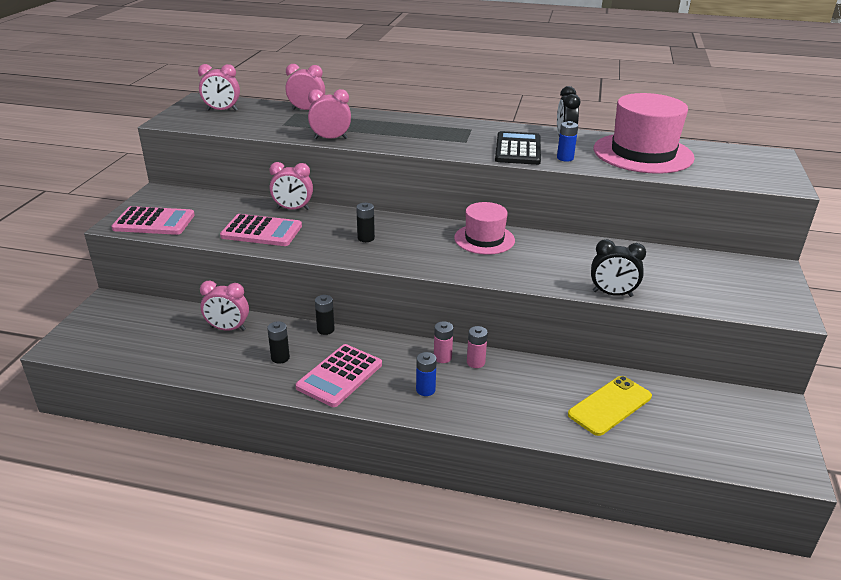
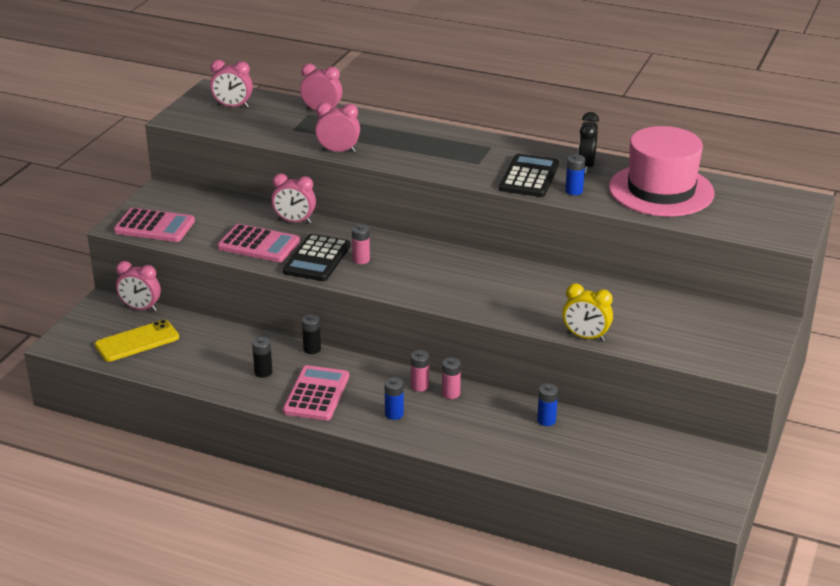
camera: 10 degrees right, 0 degrees up
pink clock [200,281,249,331] -> pink clock moved to [116,261,161,311]
pink calculator [296,344,382,407] -> pink calculator turned 150 degrees clockwise [283,365,349,421]
black battery [356,203,375,242] -> pink battery [352,224,370,264]
pink hat [454,202,515,255] -> none
yellow phone [568,376,652,436] -> yellow phone moved to [95,320,179,362]
black clock [591,239,646,297] -> yellow clock [562,284,613,341]
none -> black calculator [283,234,351,281]
none -> blue battery [537,384,558,426]

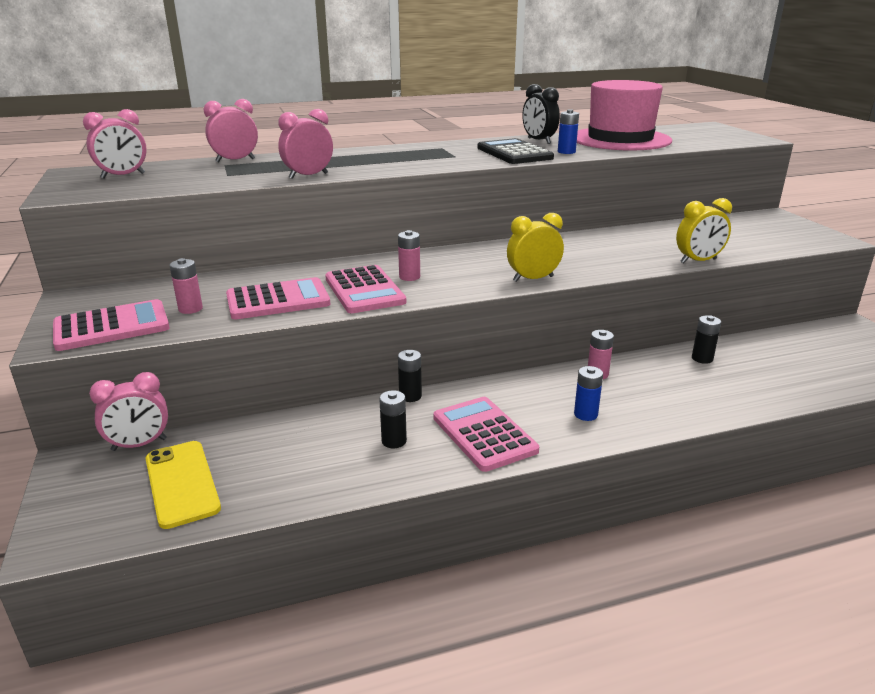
camera: 40 degrees left, 5 degrees down
yellow phone [95,320,179,362] -> yellow phone turned 45 degrees counterclockwise [145,441,221,529]
pink clock [272,174,316,224] -> none
black calculator [283,234,351,281] -> pink calculator [325,265,406,313]
pink battery [411,350,429,392] -> pink battery moved to [170,258,203,314]
blue battery [537,384,558,426] -> black battery [692,315,721,364]
none -> yellow clock [507,213,564,282]

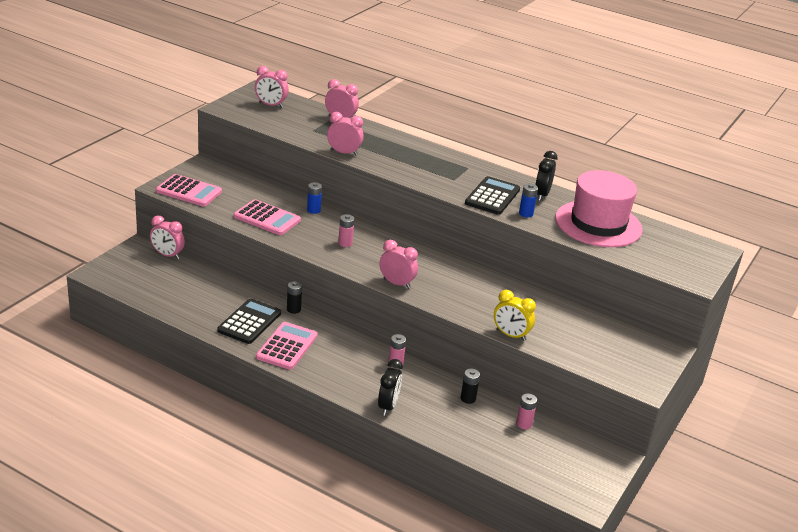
camera: 45 degrees right, 5 degrees up
yellow phone [145,441,221,529] -> none
pink battery [170,258,203,314] -> pink battery moved to [516,393,537,429]
pink calculator [325,265,406,313] -> none
black battery [379,390,407,448] -> black calculator [217,298,281,344]
yellow clock [507,213,564,282] -> pink clock [380,240,418,289]
blue battery [574,366,603,421] -> blue battery moved to [307,182,322,214]
none -> black clock [378,359,403,416]

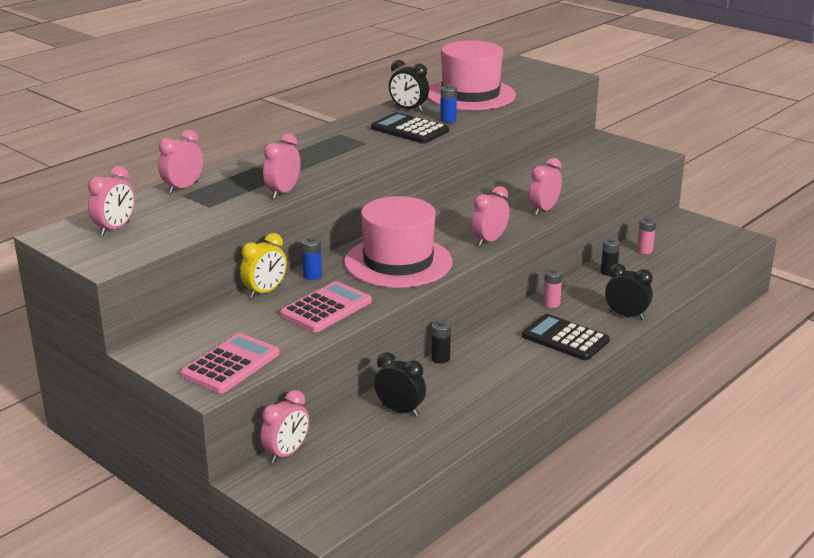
camera: 75 degrees left, 5 degrees down
black calculator [217,298,281,344] -> black calculator moved to [522,314,610,361]
pink calculator [256,322,318,370] -> none
pink battery [338,214,354,247] -> pink hat [344,196,453,288]
yellow clock [494,290,536,341] -> yellow clock moved to [240,233,287,298]
none -> black clock [374,352,426,417]
none -> pink clock [529,158,562,215]

